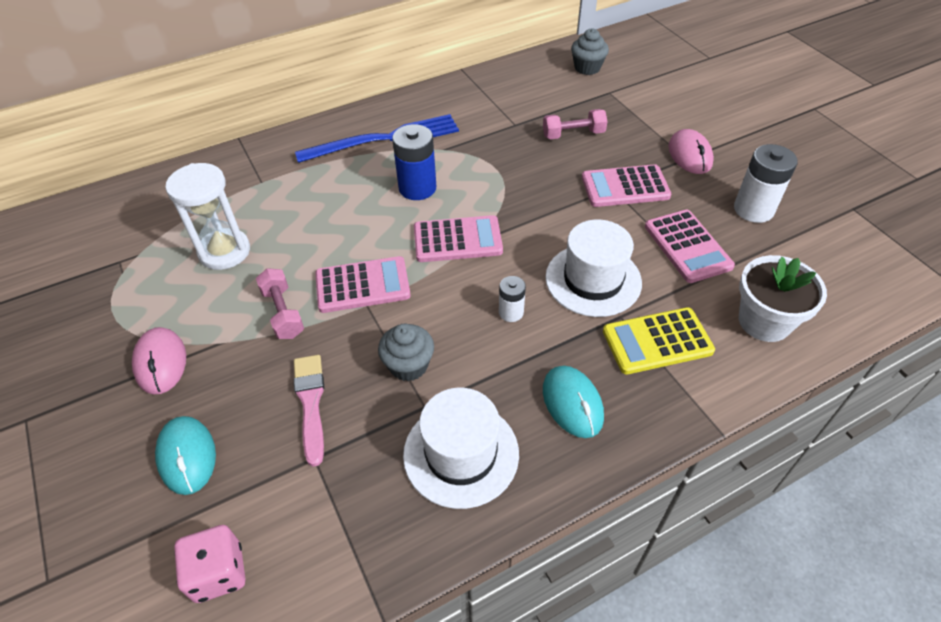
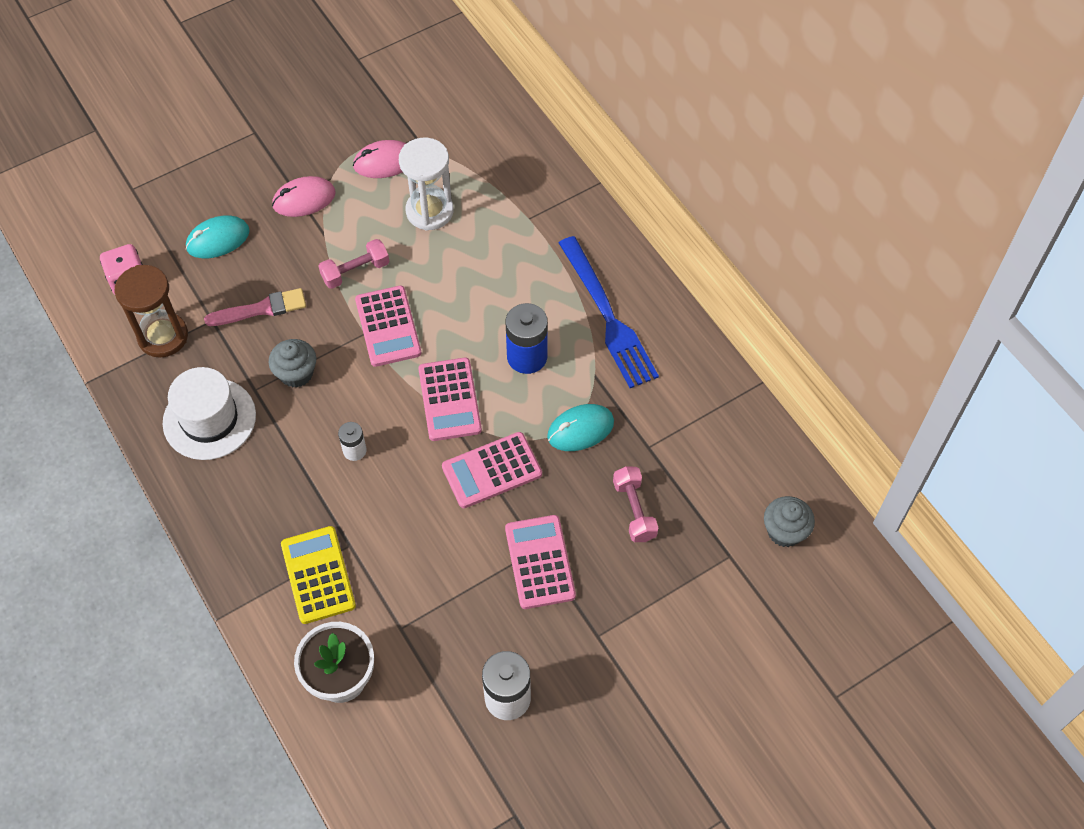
camera: 85 degrees right, 10 degrees up
turquoise mouse [543,366,604,438] -> turquoise mouse moved to [547,404,614,451]
white hat [545,219,642,317] -> none
pink calculator [645,210,735,283] -> pink calculator moved to [442,432,542,508]
pink mouse [668,129,714,174] -> pink mouse moved to [353,140,406,178]
none -> brown hourglass [115,265,188,358]

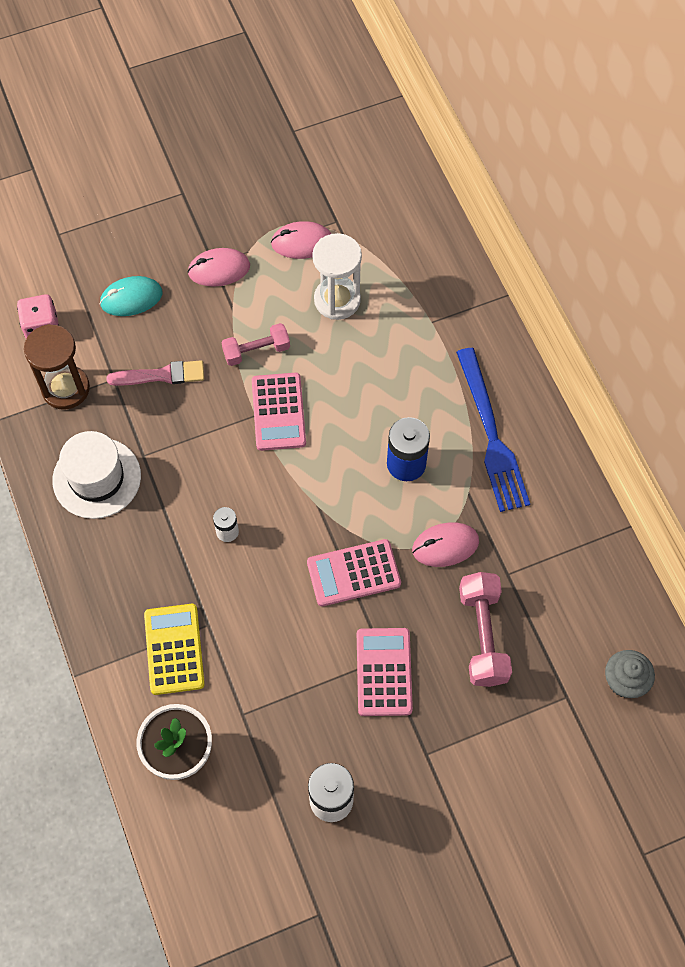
camera: 10 degrees right, 5 degrees up
grey cupcake [269,339,316,388] -> none
pink calculator [418,358,482,441] -> none
turquoise mouse [547,404,614,451] -> pink mouse [412,522,479,567]
pink dumbbell [613,466,658,542] -> pink dumbbell [459,572,512,687], size x1.50

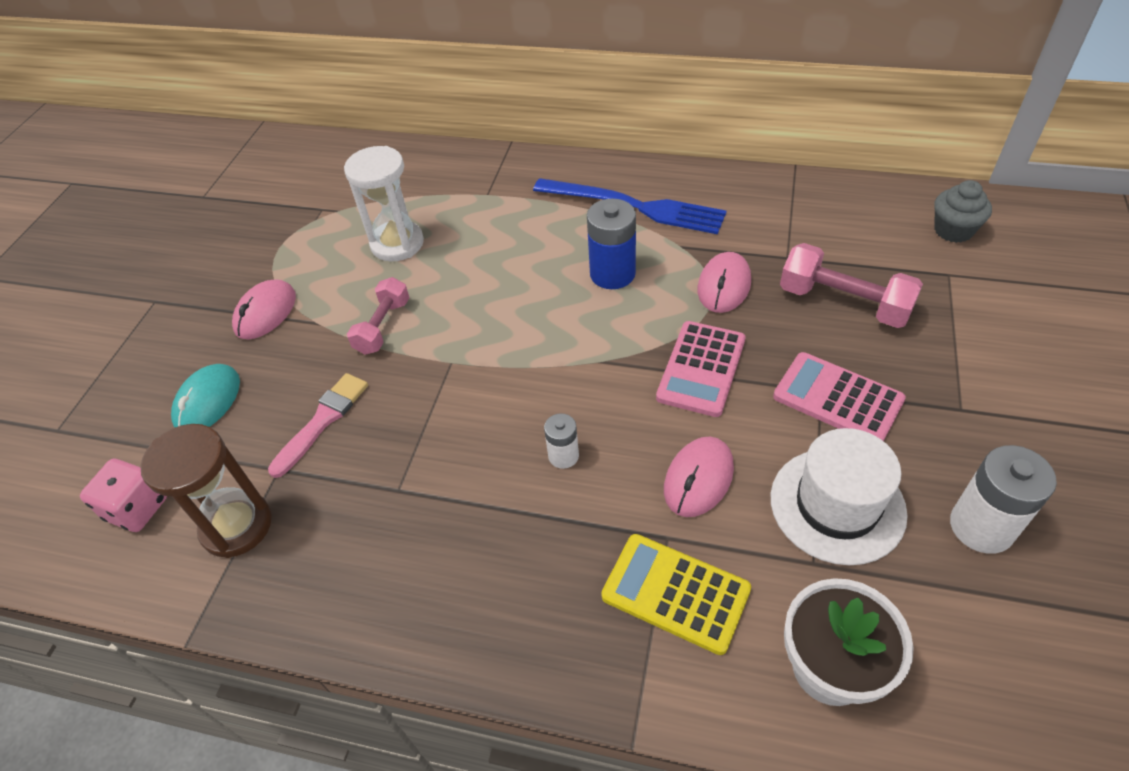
camera: 50 degrees left, 15 degrees down
white hat [52,431,141,519] -> white hat moved to [771,428,908,565]
pink calculator [252,373,306,451] -> none
pink mouse [271,221,331,259] -> pink mouse moved to [664,436,734,517]

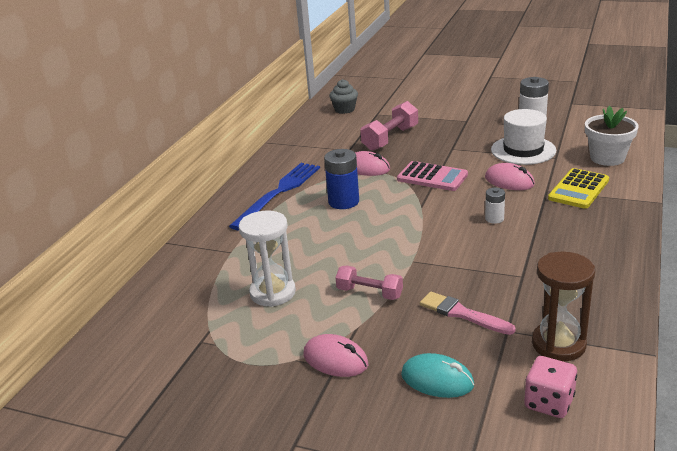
camera: 85 degrees left, 20 degrees down
pink calculator [773,352,906,441] -> none

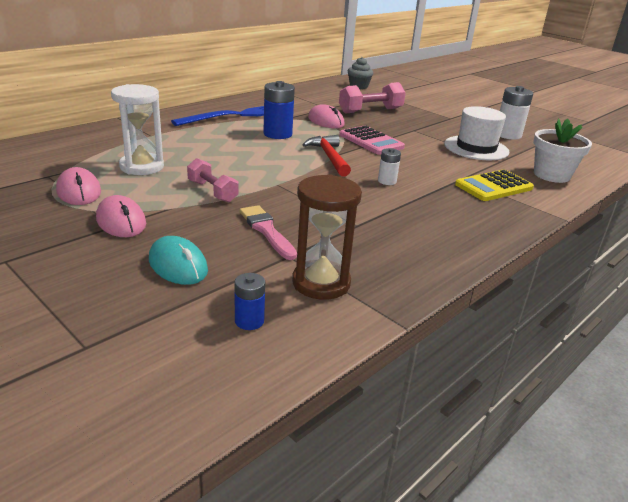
camera: 20 degrees right, 0 degrees up
pink mouse [485,163,535,190] -> pink mouse moved to [56,167,101,205]
pink dice [524,356,577,418] -> blue battery [235,273,265,330]
none -> red hammer [302,135,351,177]

